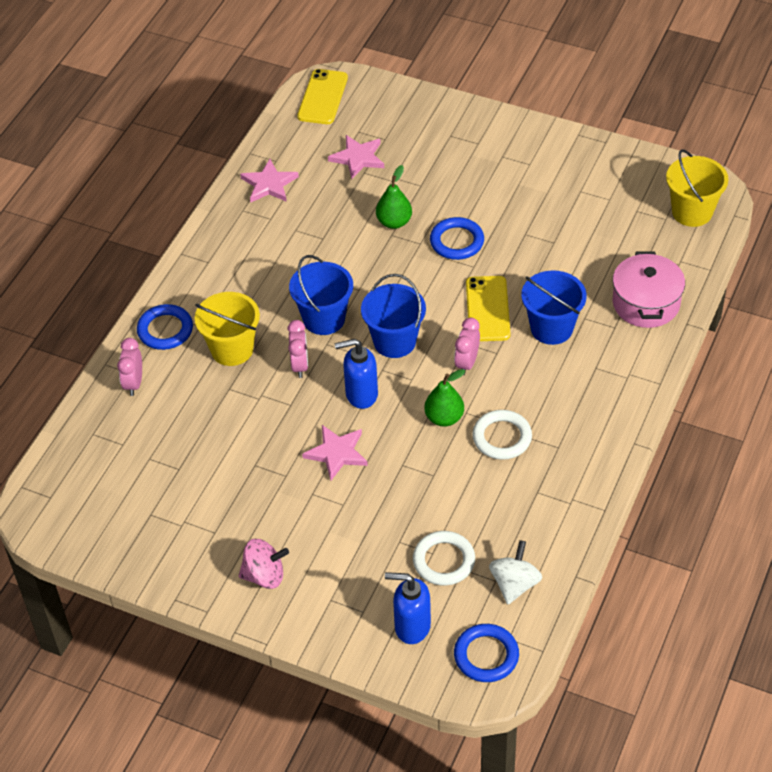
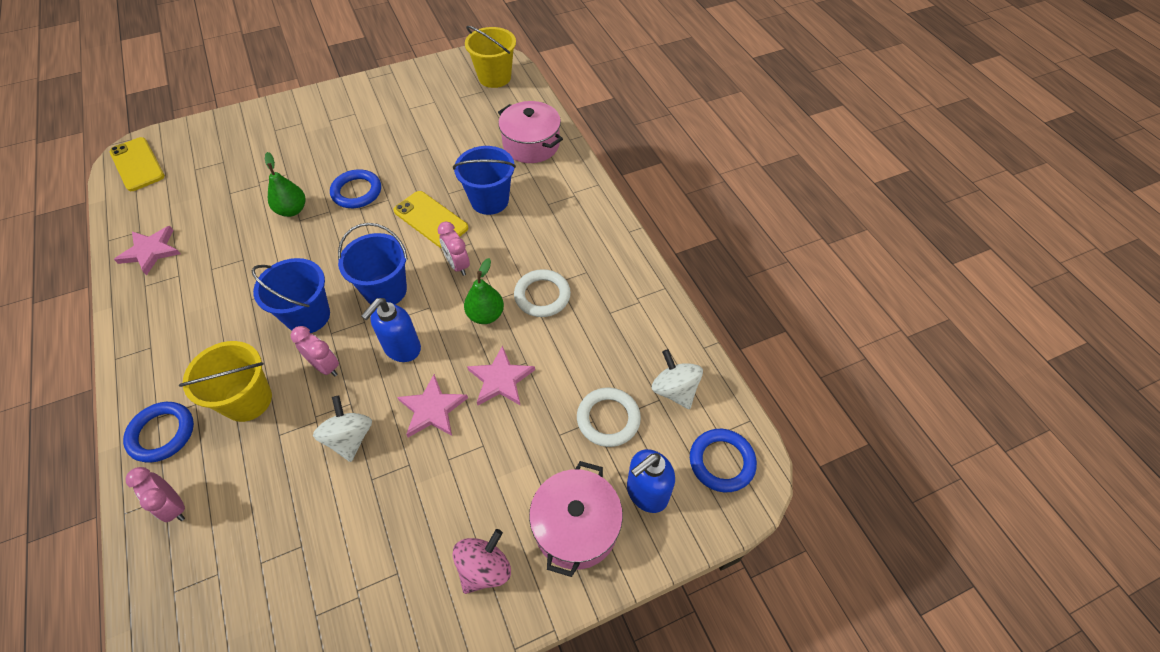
camera: 50 degrees left, 5 degrees up
pink star [328,135,384,179] -> pink star moved to [467,345,535,405]
none -> white spinning top [313,395,372,462]
none -> pink pot [529,461,623,577]

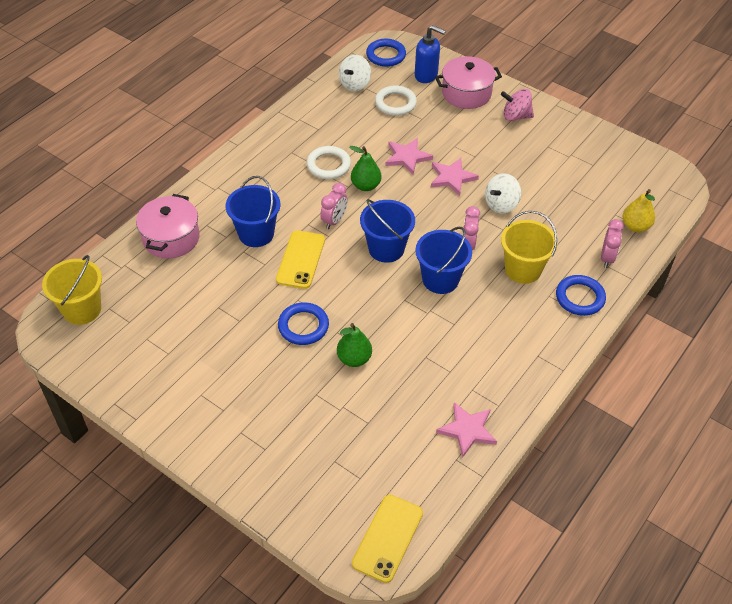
camera: 120 degrees left, 5 degrees down
blue soap dispenser [361,298,421,362] -> none
none -> yellow pear [623,189,655,232]

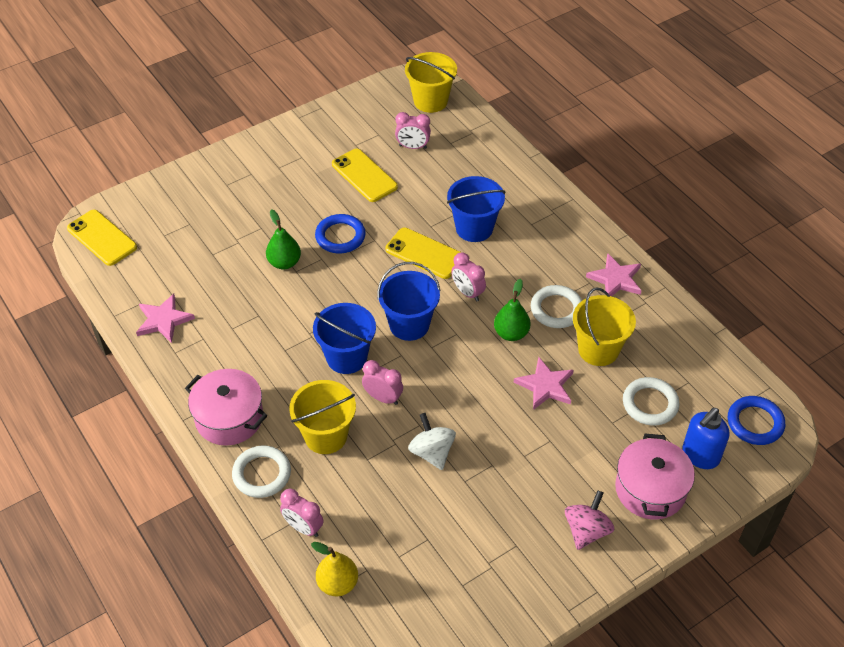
camera: 110 degrees right, 0 degrees up
pink pot [136,194,200,259] -> pink pot moved to [185,369,268,446]
white spinning top [339,55,371,91] -> none
pink star [431,158,479,196] -> pink star moved to [586,253,642,296]
blue ring [556,275,606,316] -> white ring [232,446,291,498]
none -> yellow phone [332,149,398,202]
none -> pink clock [395,112,431,149]
none -> yellow bucket [573,288,636,366]

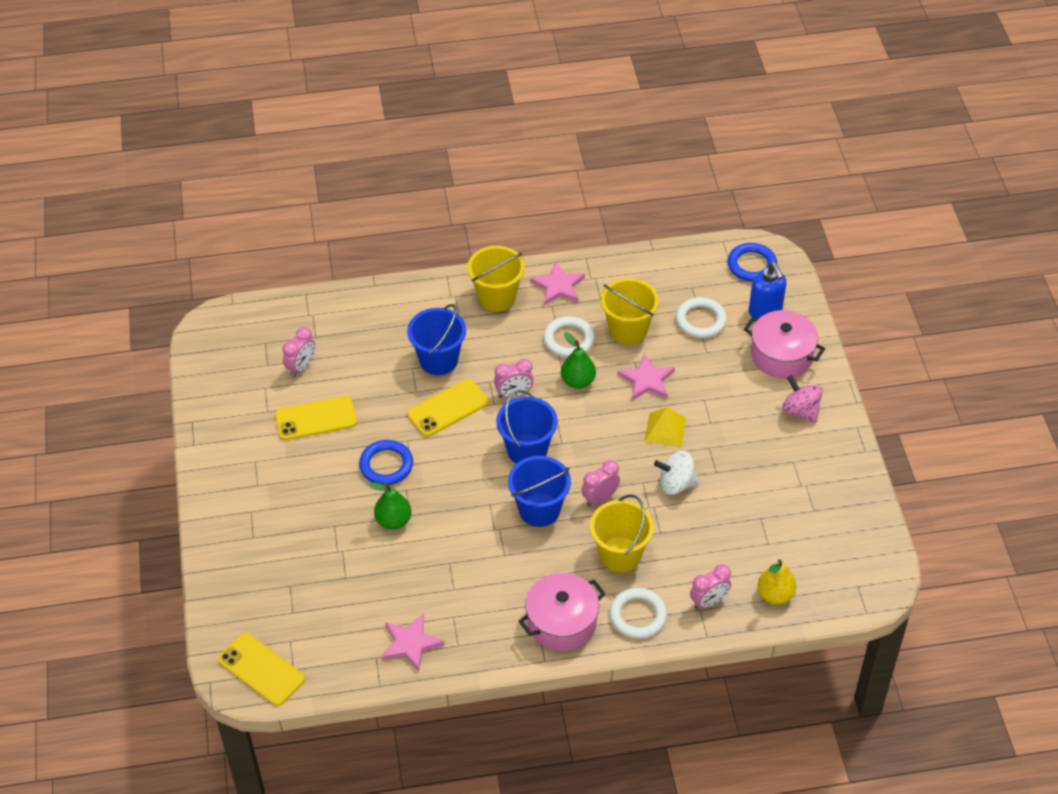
camera: 65 degrees left, 0 degrees up
yellow phone [67,210,137,266] -> yellow phone turned 60 degrees clockwise [218,633,305,706]
yellow bucket [405,52,457,113] -> yellow bucket moved to [467,246,525,311]
none -> yellow pyramid [644,407,686,447]

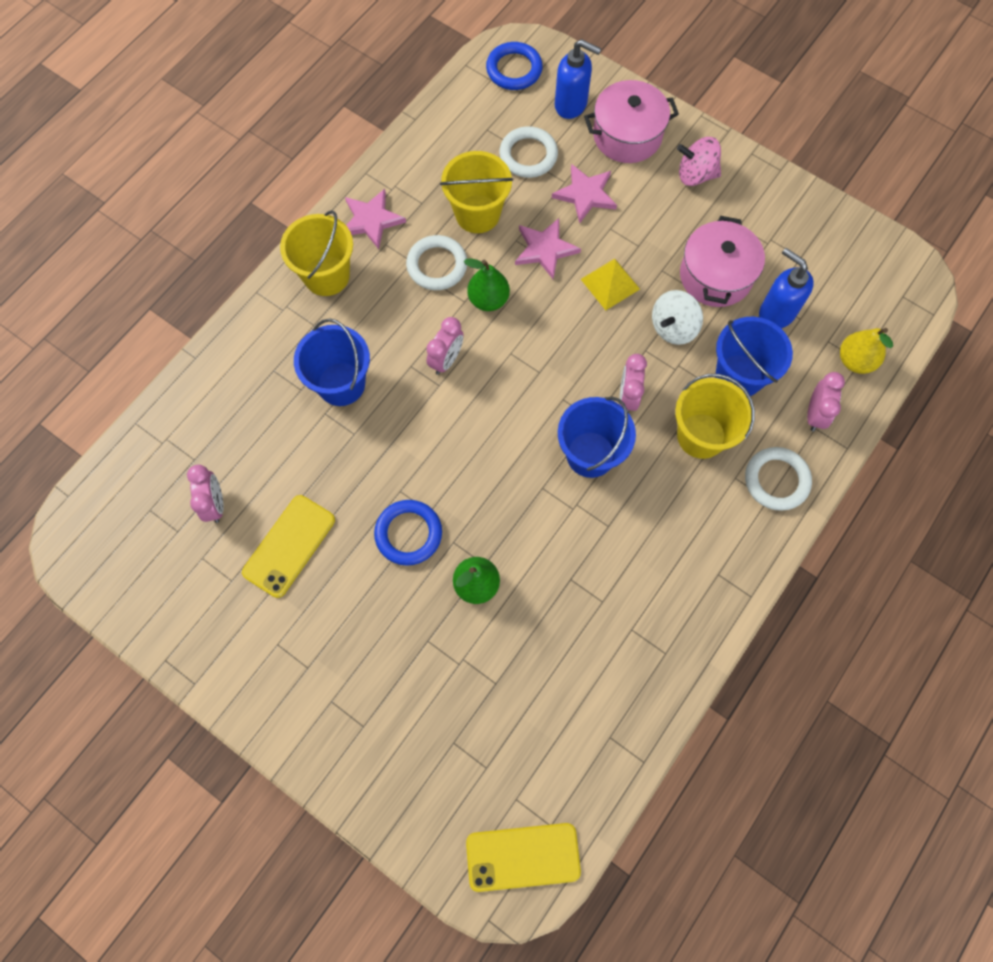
camera: 45 degrees left, 20 degrees up
pink star [381,614,444,672] -> pink star moved to [552,164,617,224]
yellow phone [407,379,489,437] -> none
blue bucket [496,390,558,464] -> blue bucket moved to [716,317,793,396]
pink pot [519,573,606,651] -> pink pot moved to [680,216,765,307]
none -> blue soap dispenser [759,248,814,328]

